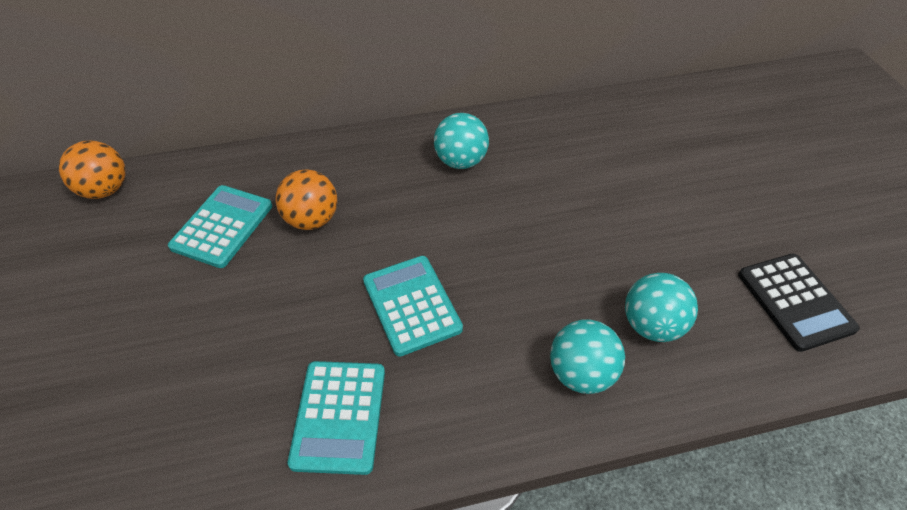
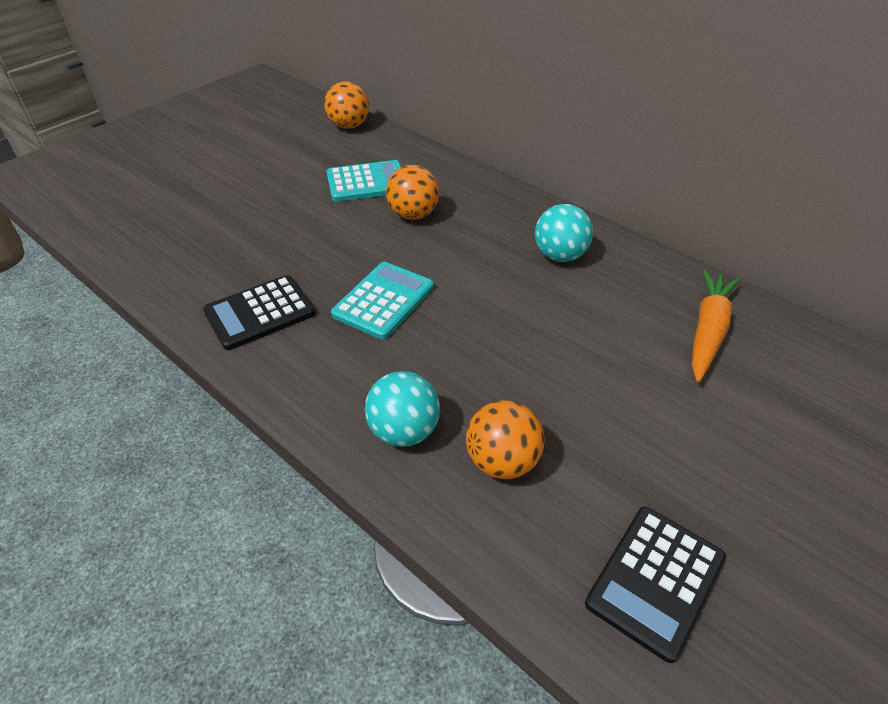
camera: 55 degrees right, 5 degrees down
turquoise calculator [288,361,385,475] -> black calculator [203,275,315,350]
turquoise ball [625,273,698,342] -> orange ball [466,401,545,479]
none -> orange carrot [692,269,740,382]

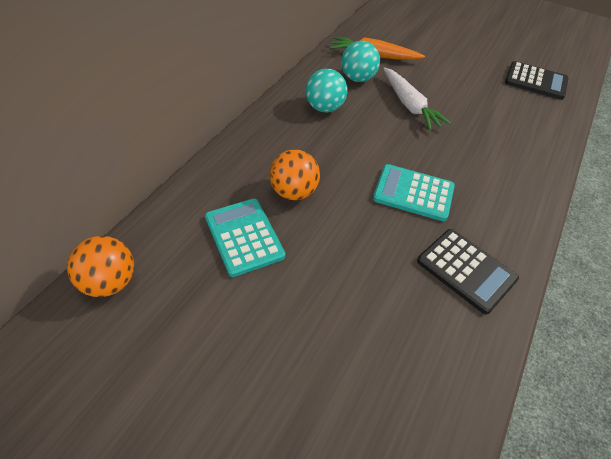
camera: 105 degrees left, 5 degrees up
turquoise ball [365,371,440,447] -> turquoise ball moved to [341,41,380,82]
orange ball [466,401,545,479] -> none
none -> white carrot [383,67,451,130]

